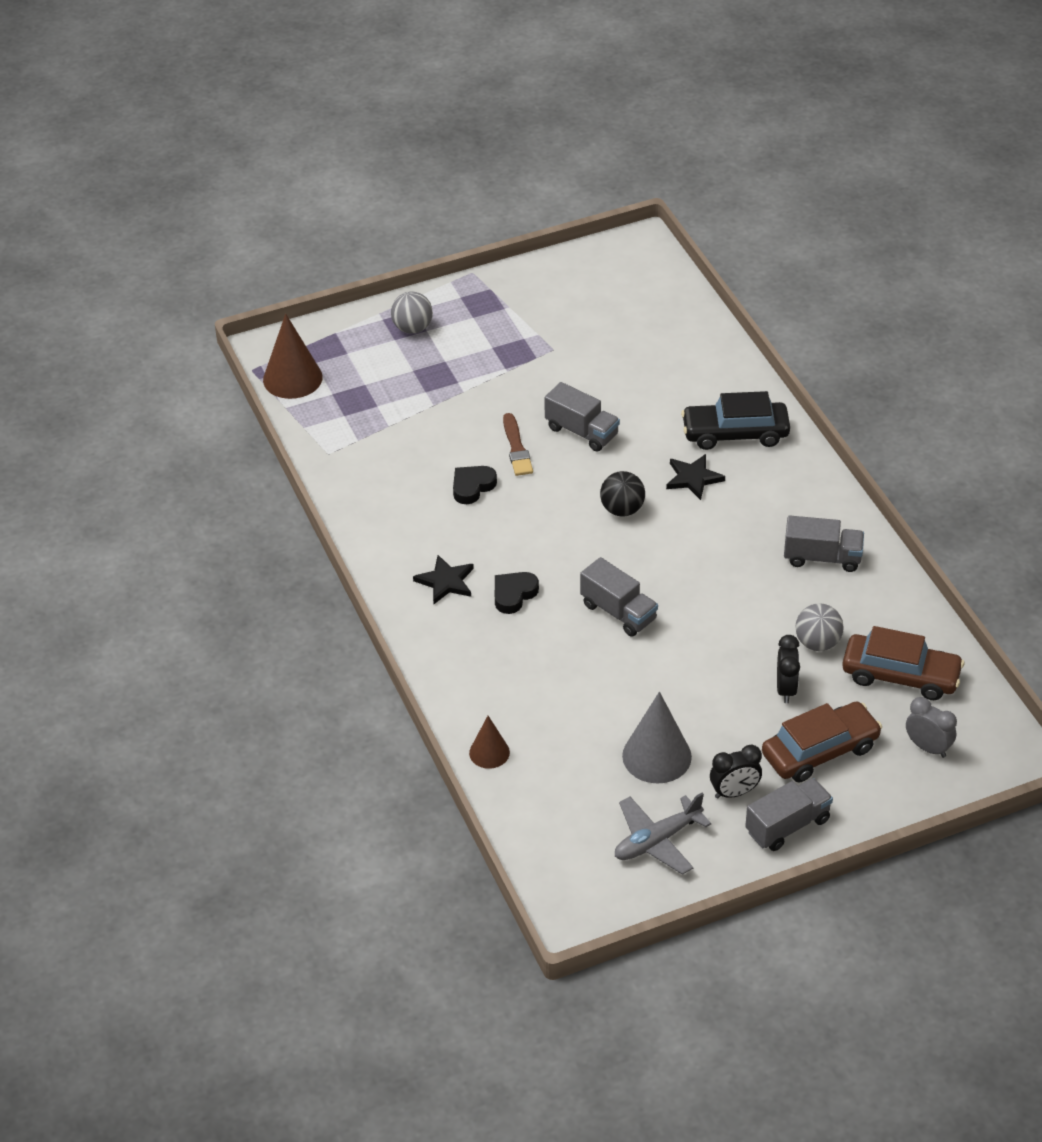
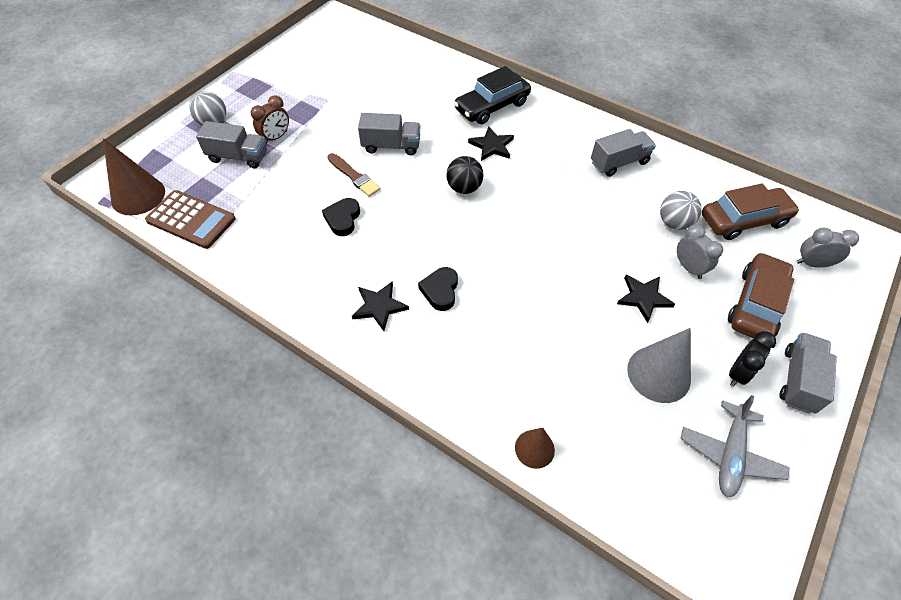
camera: 35 degrees left, 10 degrees up
grey truck [580,557,658,637] -> grey truck moved to [196,121,267,168]
black clock [777,635,800,703] -> grey clock [677,224,723,279]
none -> brown calculator [145,190,236,249]
none -> brown clock [251,95,289,144]
none -> black star [617,275,675,323]

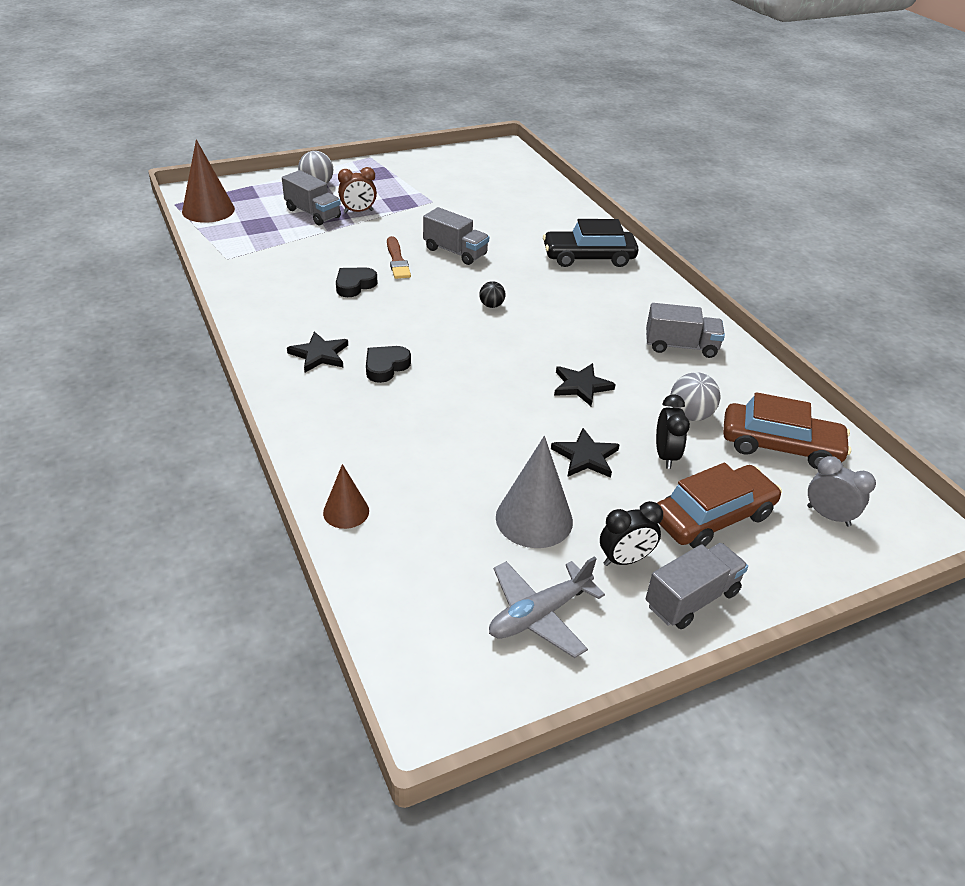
camera: 30 degrees right, 15 degrees down
brown calculator [145,190,236,249] -> none
black ball [446,156,484,194] -> black ball [479,281,505,308], size x0.62
black star [468,126,514,161] -> black star moved to [554,363,616,407]
grey clock [677,224,723,279] -> black clock [656,394,690,469]

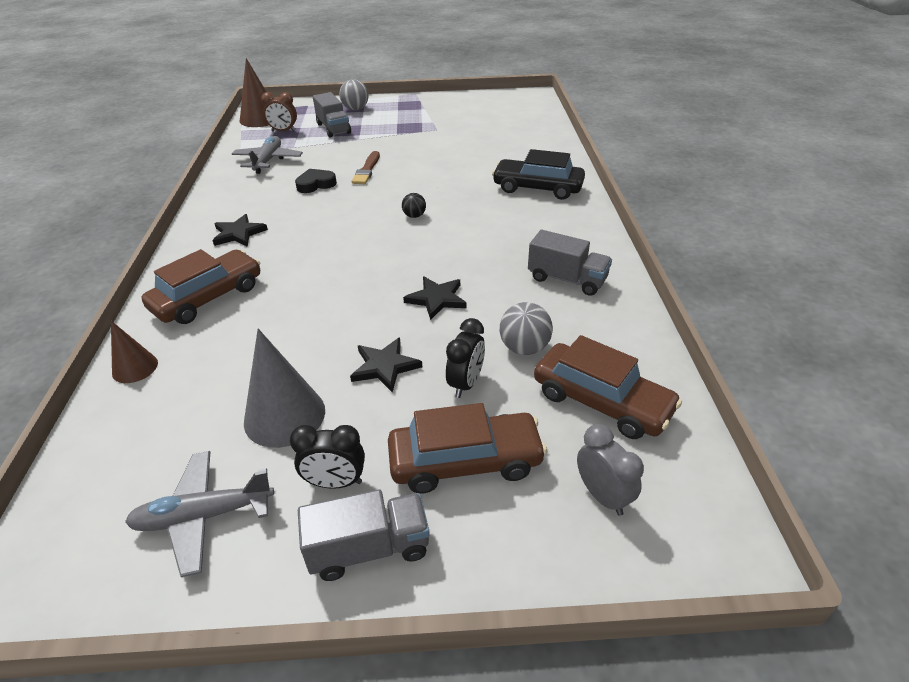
camera: 25 degrees right, 0 degrees up
brown clock [338,167,377,213] -> brown clock moved to [261,92,297,132]
black heart [366,346,411,383] -> none
grey truck [423,207,489,265] -> none
none -> brown car [142,249,260,324]
none -> grey plane [232,136,303,174]

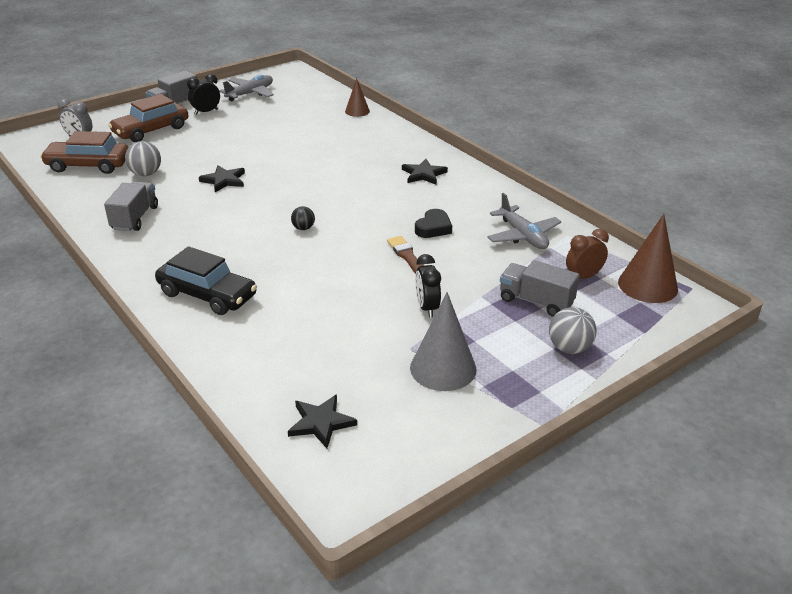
camera: 145 degrees right, 5 degrees down
brown car [142,249,260,324] -> none
grey cone [244,329,325,448] -> grey cone moved to [410,292,477,391]
black star [350,337,422,393] -> black star moved to [288,394,357,448]
black clock [446,318,485,398] -> black clock moved to [415,254,441,318]
black car [492,149,585,200] -> black car turned 45 degrees clockwise [155,246,257,315]
grey truck [528,230,612,296] -> grey truck turned 105 degrees clockwise [104,181,158,231]

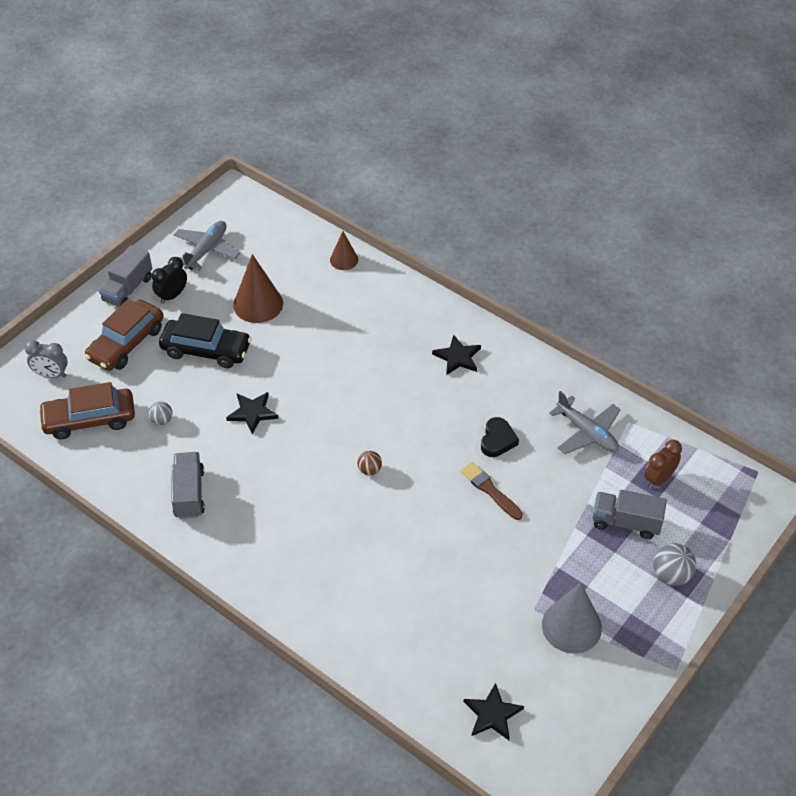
camera: 15 degrees left, 15 degrees up
grey ball [125,141,161,176] -> grey ball [148,401,173,425], size x0.62
black car [155,246,257,315] -> black car moved to [159,313,252,368]
black ball [291,206,315,230] -> brown ball [357,451,382,475]
black clock [415,254,441,318] -> none
brown cone [618,214,678,303] -> brown cone moved to [233,254,283,323]

